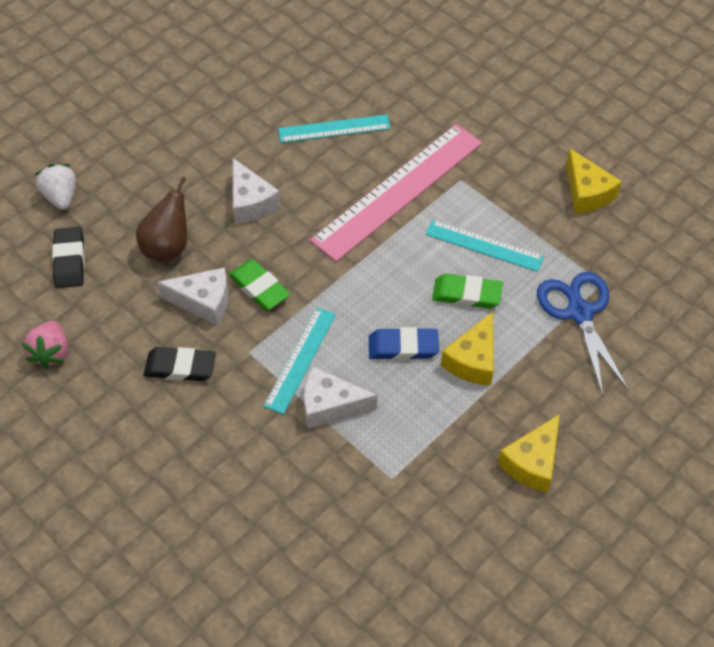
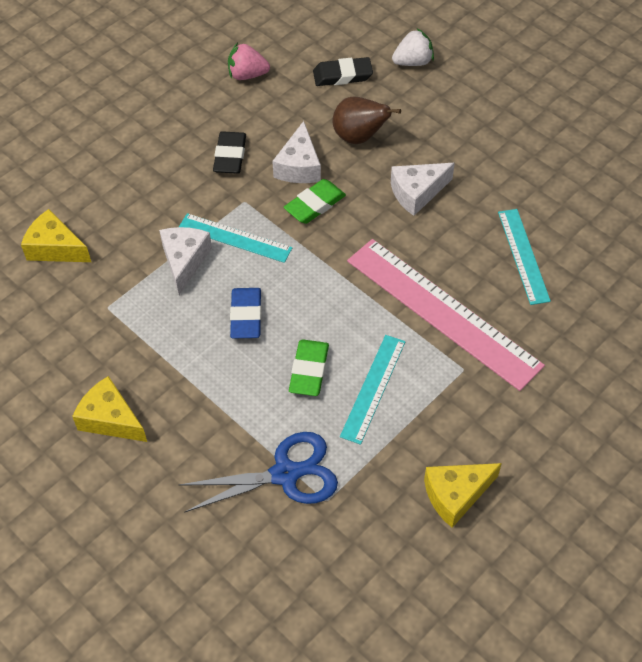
camera: 90 degrees right, 0 degrees up
yellow cheese [441,312,493,386] -> yellow cheese moved to [21,209,91,262]

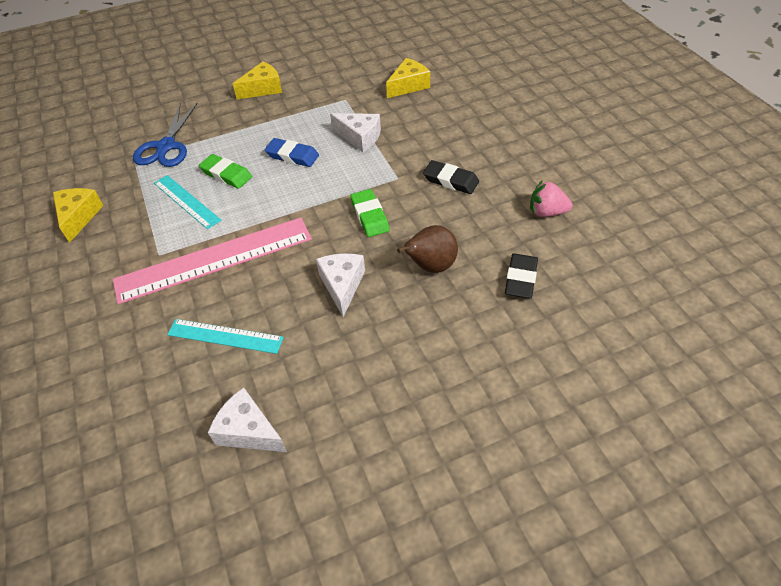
camera: 115 degrees right, 5 degrees down
turquoise ruler [179,213,292,263] -> none
pink strawberry [228,42,270,80] -> pink strawberry turned 105 degrees counterclockwise [530,180,572,217]
white cheese [272,121,321,183] -> white cheese moved to [208,387,287,452]
white strawberry [392,28,434,66] -> none

